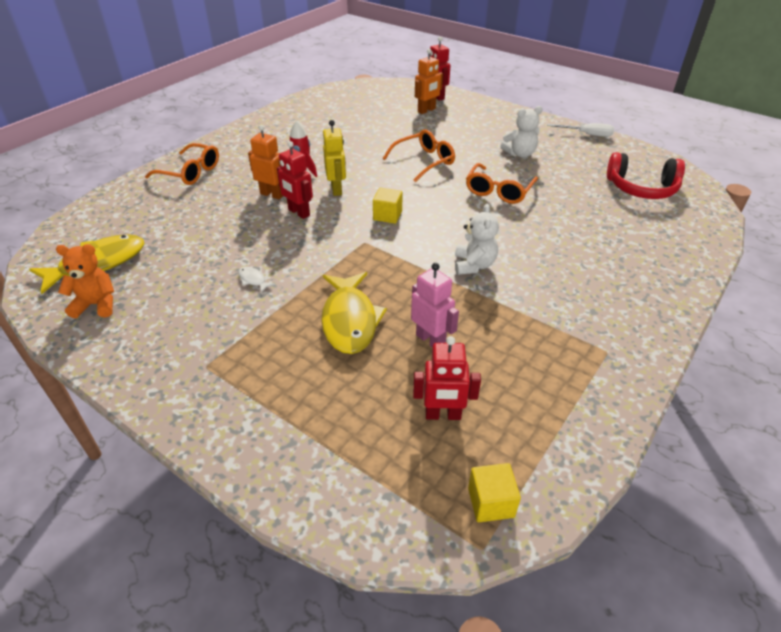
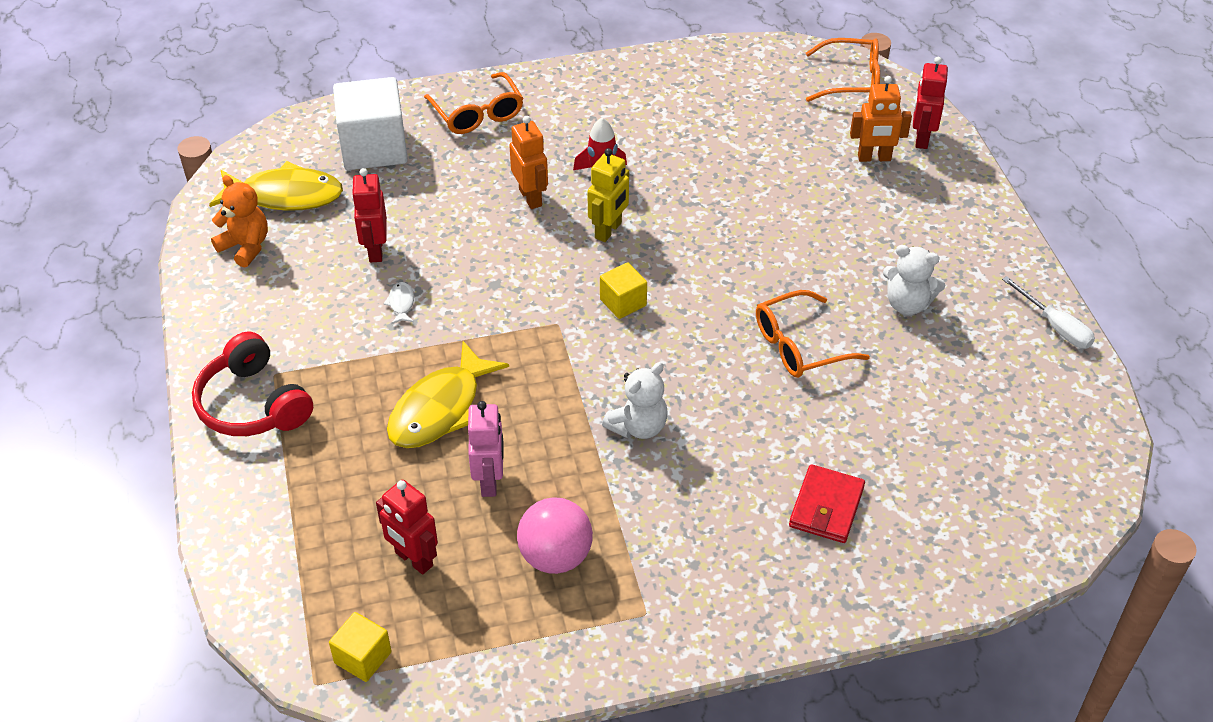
camera: 40 degrees right, 5 degrees up
red robot [277,141,313,219] -> red robot moved to [352,168,387,263]
orange glasses [383,129,455,182] -> orange glasses moved to [806,38,880,102]
red headphones [607,152,685,199] -> red headphones moved to [192,331,313,436]
none -> white cube [333,77,408,170]
none -> pink ball [517,497,593,574]
none -> red wallet [789,464,865,543]

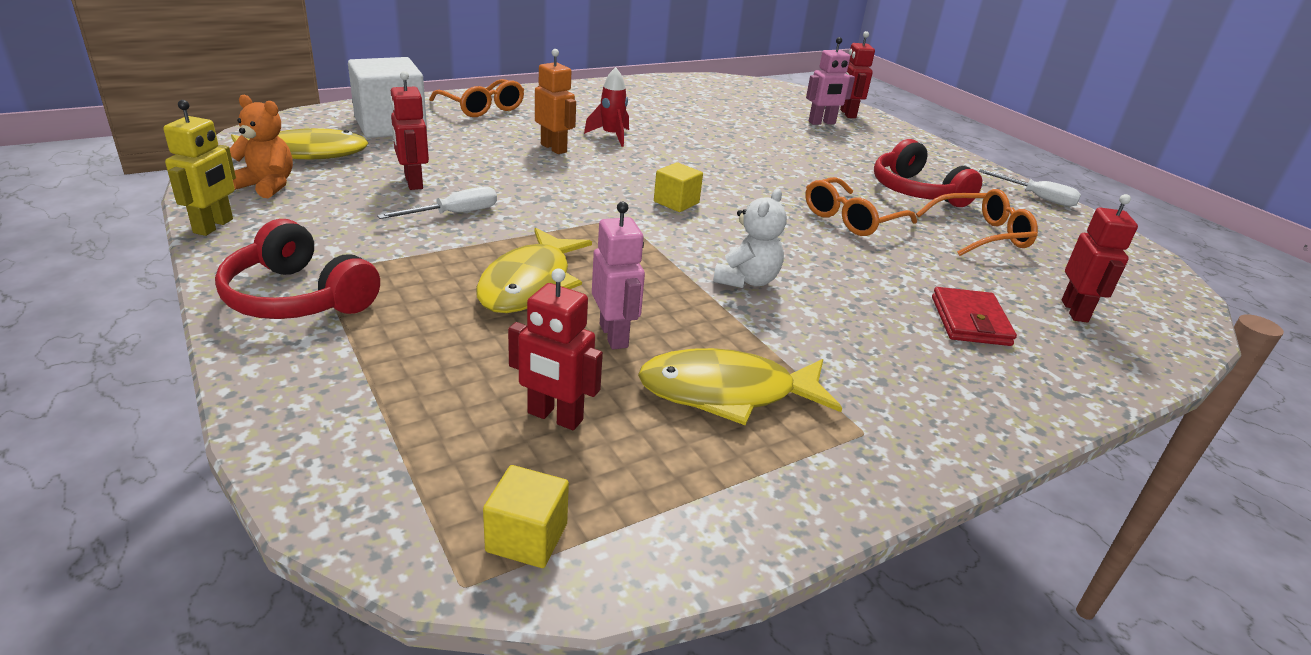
camera: 20 degrees left, 15 degrees down
white fish [383,282,414,324] -> white screwdriver [377,187,497,219]
pink ball [517,497,593,574] -> yellow fish [638,348,842,426]
yellow robot [587,148,629,242] -> yellow robot moved to [163,100,236,236]
orange glasses [806,38,880,102] -> orange glasses moved to [916,189,1038,256]
orange robot [850,76,912,162] -> pink robot [806,37,855,125]
white teddy bear [883,245,945,315] -> red headphones [874,139,982,207]
none -> red robot [1062,194,1138,322]

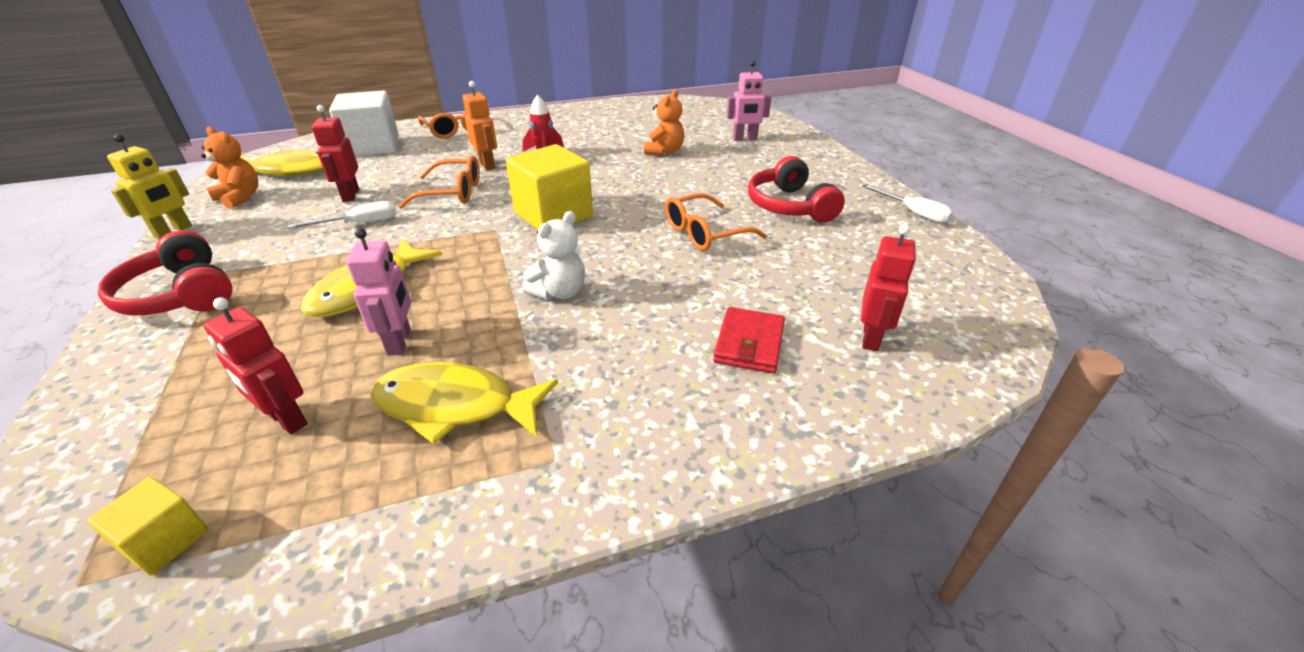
camera: 15 degrees right, 5 degrees up
yellow cube [654,162,703,212] -> yellow cube [506,144,593,229], size x1.99
red robot [840,31,875,118] -> none
orange glasses [916,189,1038,256] -> orange glasses moved to [398,155,480,208]
none -> orange teddy bear [644,90,684,156]

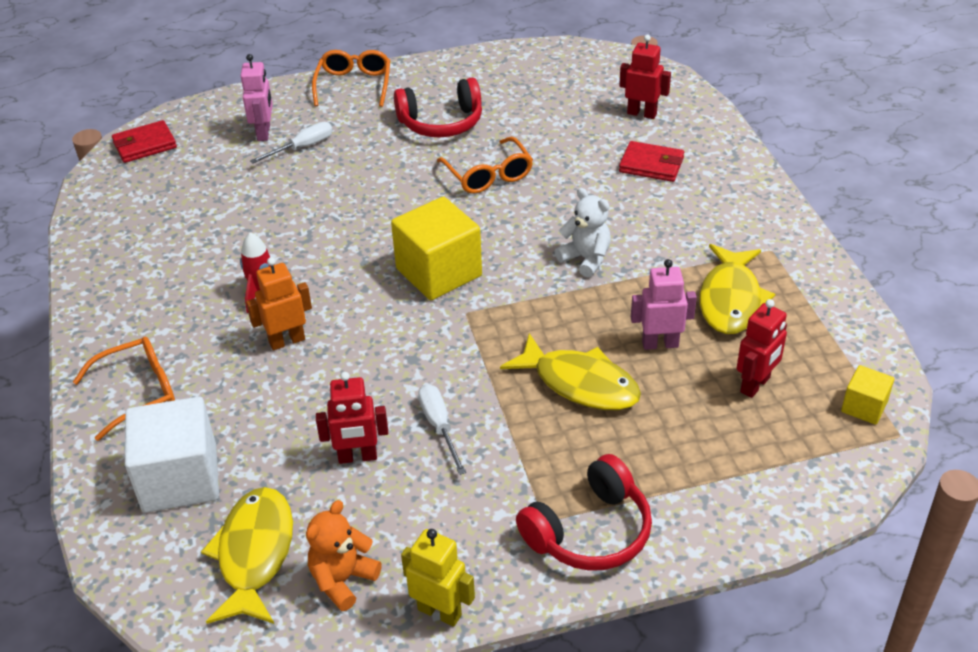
camera: 85 degrees left, 5 degrees up
orange glasses [398,155,480,208] -> orange glasses moved to [312,50,390,107]
orange teddy bear [644,90,684,156] -> none
white screwdriver [862,184,953,223] -> white screwdriver moved to [250,122,333,164]
none -> red wallet [112,120,177,163]

